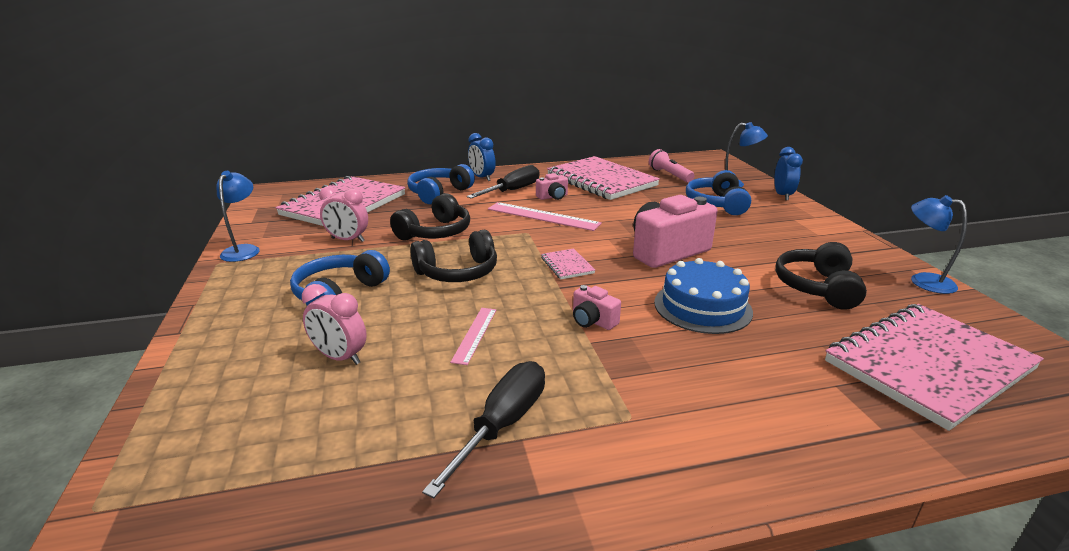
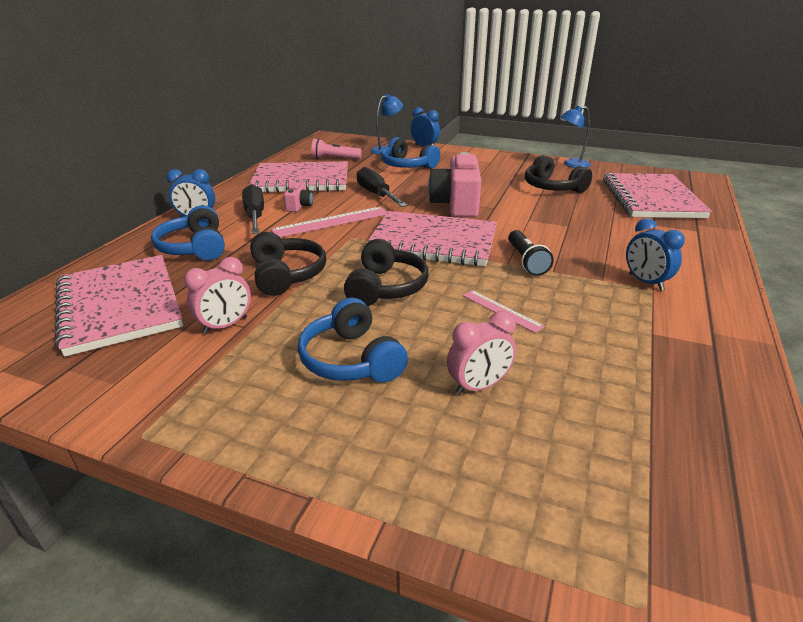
camera: 55 degrees left, 5 degrees up
blue lamp [217,171,260,262] -> none
black screwdriver [422,361,545,498] -> black screwdriver moved to [357,167,407,207]
pink notebook [541,249,595,279] -> pink notebook [365,211,497,266], size x2.49
pink camera [573,285,621,330] -> black flashlight [508,230,554,276]
blue cake [654,258,753,334] -> none
none -> blue clock [626,218,685,290]

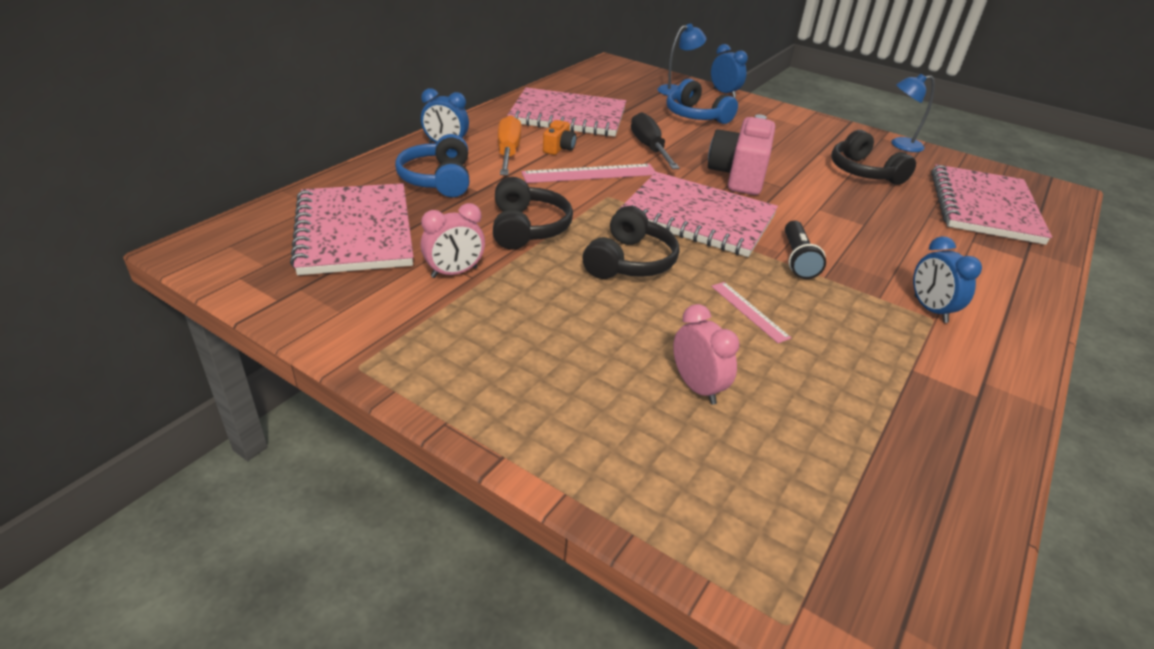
camera: 10 degrees right, 5 degrees up
black screwdriver [242,184,264,234] -> orange screwdriver [498,115,521,175]
pink camera [284,182,313,212] -> orange camera [543,120,577,155]
blue headphones [298,298,408,382] -> none
pink flashlight [311,138,362,159] -> none
pink clock [447,311,516,395] -> pink clock turned 105 degrees counterclockwise [673,304,739,405]

